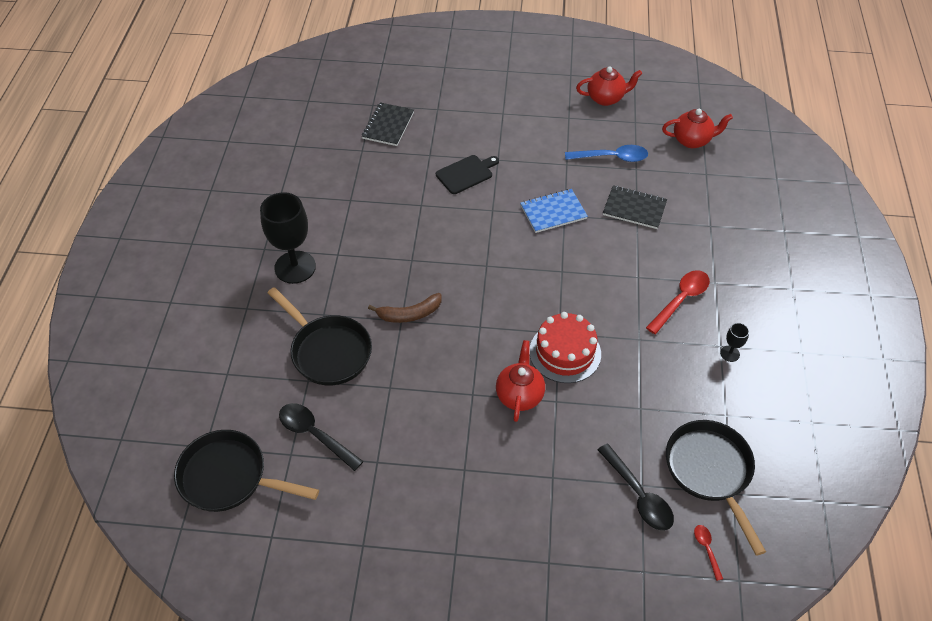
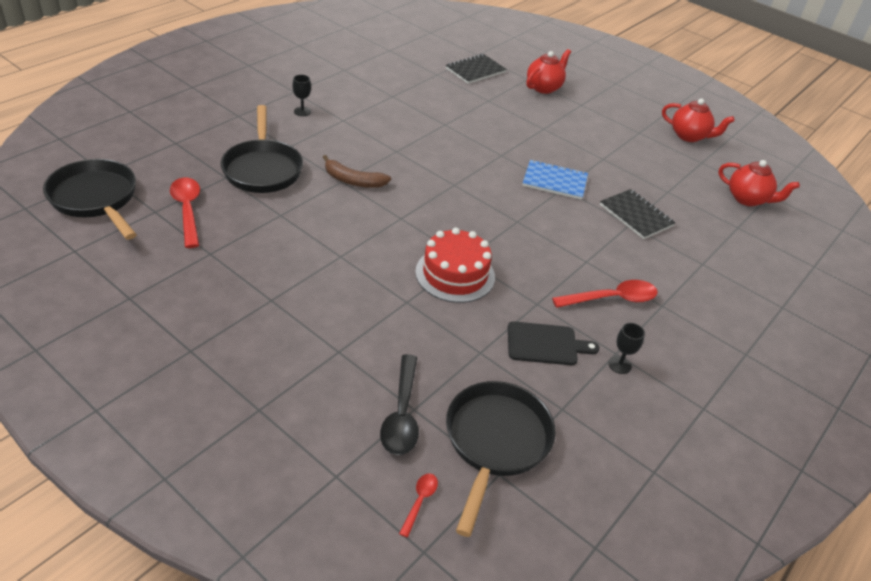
camera: 30 degrees right, 10 degrees down
black goblet [260,192,316,284] -> black goblet [293,75,311,116], size x0.44
black spoon [279,403,364,471] -> red spoon [170,177,200,248]
black cutting board [436,155,499,194] -> black cutting board moved to [508,321,599,365]
red teapot [496,340,545,422] -> red teapot moved to [526,49,571,94]
blue spoon [565,145,648,162] -> none

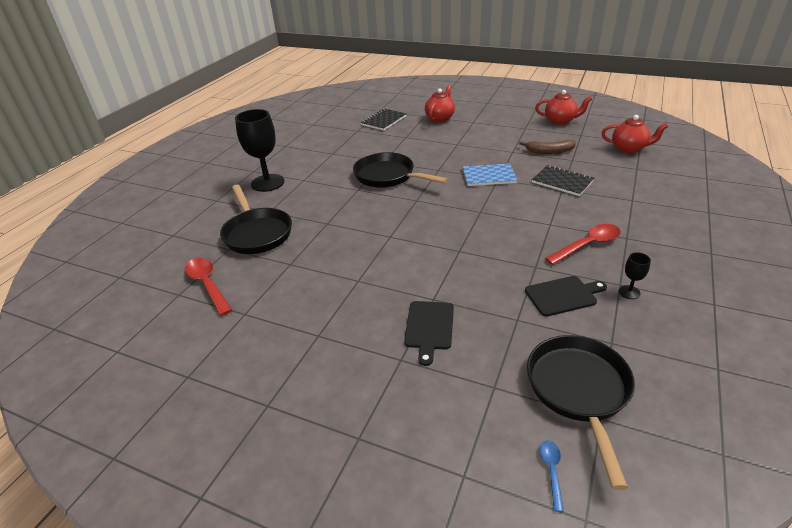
camera: 10 degrees left, 5 degrees down
black pan [43,159,137,240] -> black pan moved to [353,152,448,188]
black goblet [293,75,311,116] -> black goblet [235,109,284,192], size x2.29
brown banana [323,155,391,188] -> brown banana moved to [519,140,576,154]
black spoon [380,354,419,455] -> none
red spoon [399,473,438,538] -> blue spoon [540,440,564,512]
red cake [415,228,495,303] -> none
none -> black cutting board [404,301,454,366]

